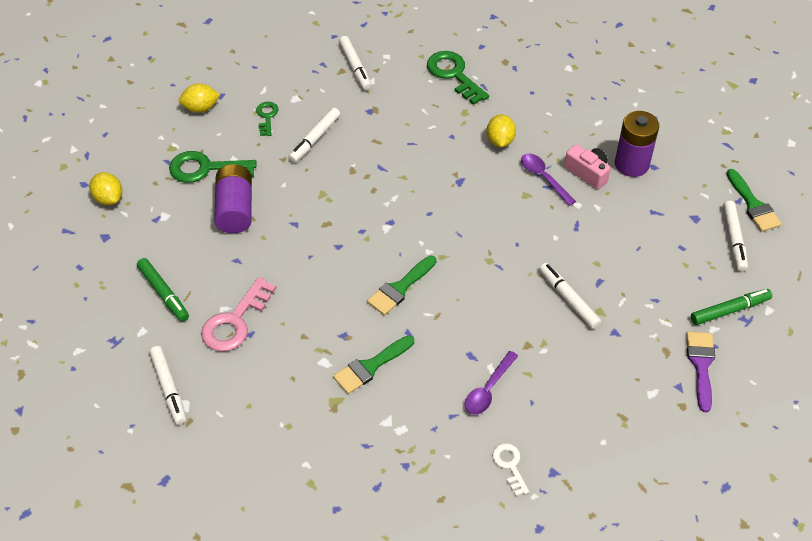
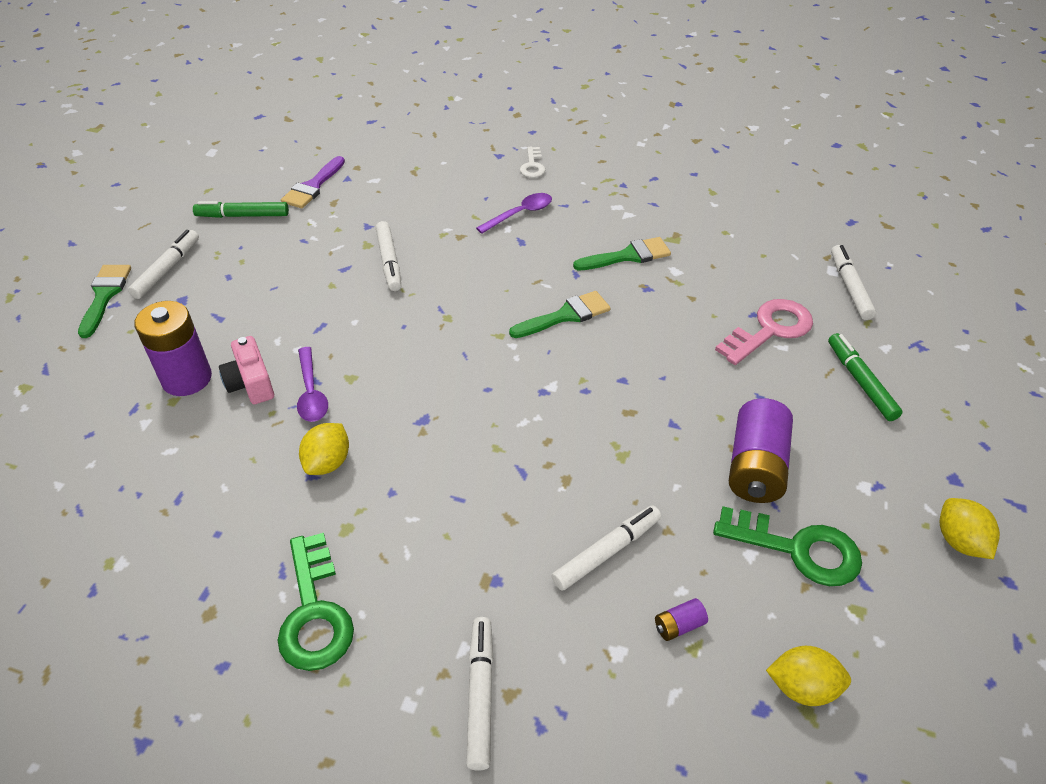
camera: 160 degrees left, 5 degrees down
green key [256,102,278,136] -> purple battery [655,598,708,641]

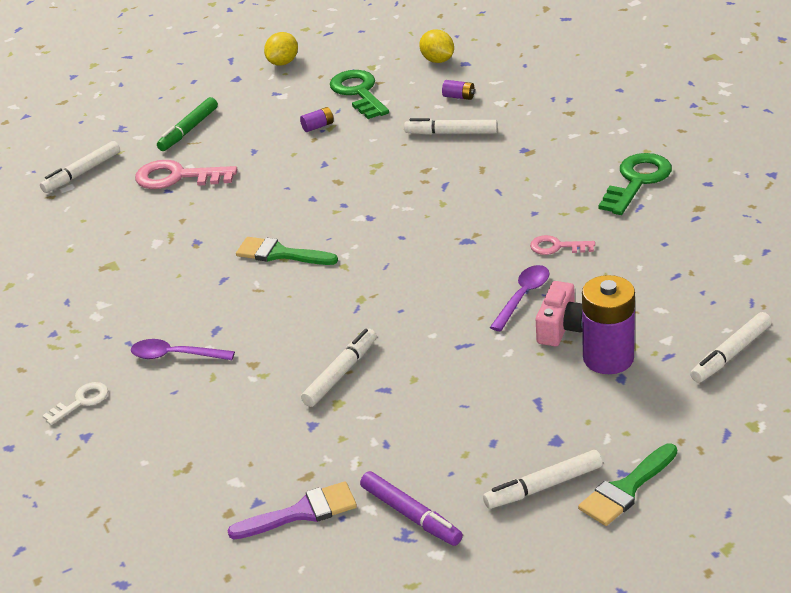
camera: 130 degrees left, 10 degrees down
green marker [193,201,289,218] -> purple marker [360,471,463,546]
yellow lemon [299,423,349,475] -> pink key [530,235,595,255]
white marker [466,617,493,771] -> white marker moved to [691,312,772,383]
green brush [573,237,671,270] -> none
purple battery [729,398,793,503] -> purple battery [300,107,334,132], size x0.43

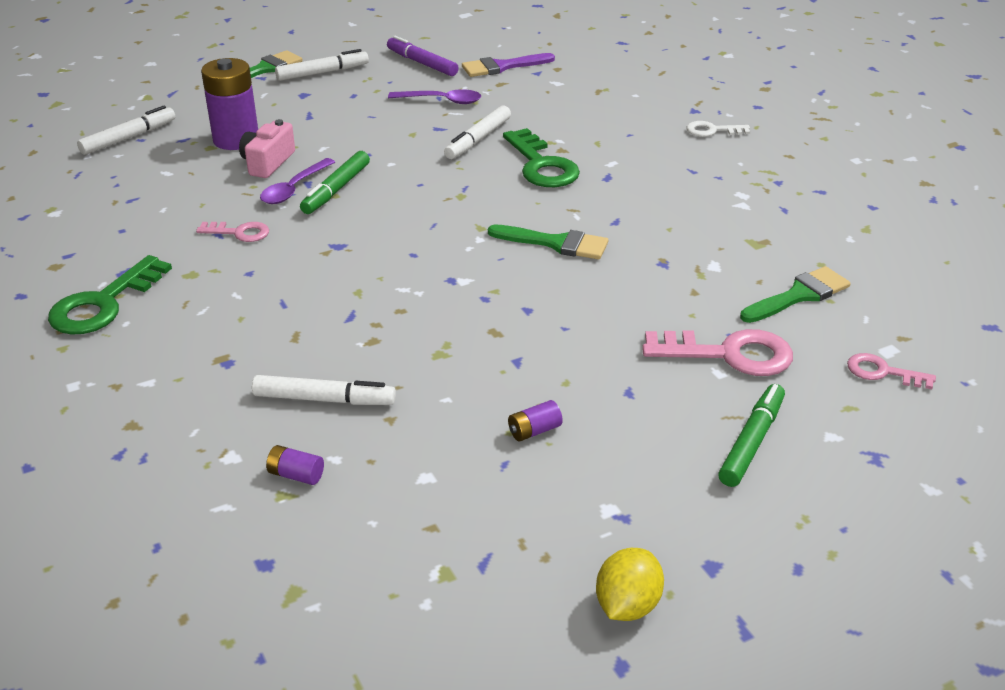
camera: 175 degrees right, 0 degrees up
white marker [40,141,120,193] -> pink key [847,353,936,389]
white key [42,382,108,425] -> white key turned 45 degrees clockwise [687,121,750,137]
purple spoon [131,339,235,360] -> purple spoon moved to [388,89,481,104]
green key [330,70,389,119] -> green key moved to [503,128,580,187]
yellow lemon [419,29,454,63] -> none
none -> green marker [300,151,370,214]
none -> green brush [740,266,851,323]

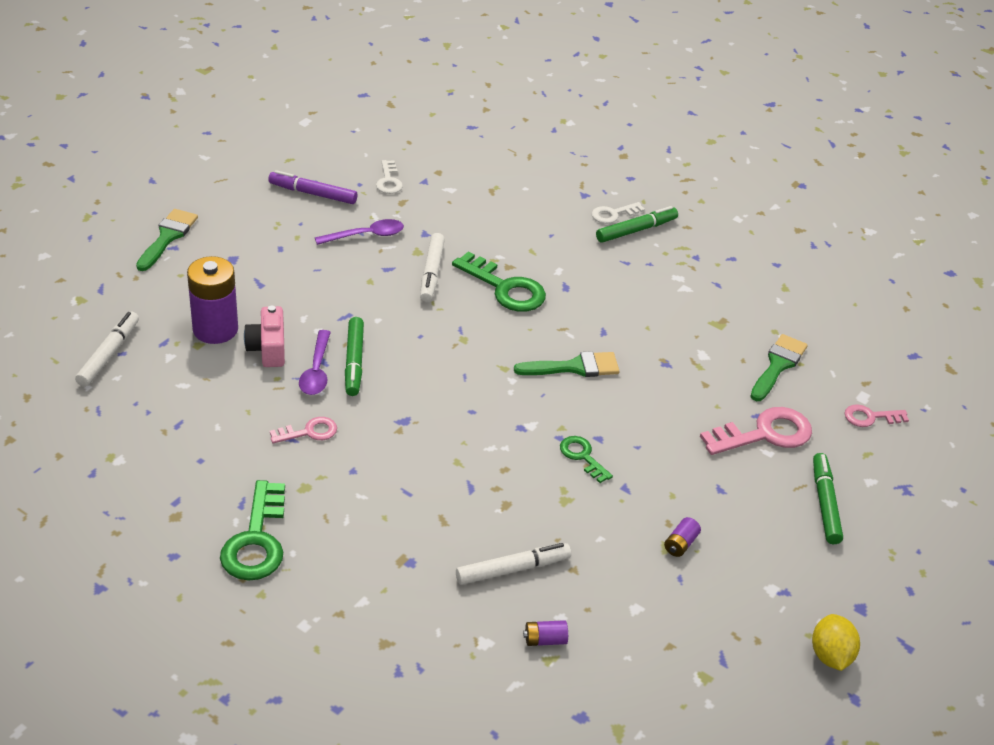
camera: 30 degrees left, 5 degrees up
white marker [275,49,369,81] -> none
purple brush [462,53,555,77] -> white key [376,160,403,194]
none -> green key [560,436,613,483]
none -> green marker [596,206,678,243]

